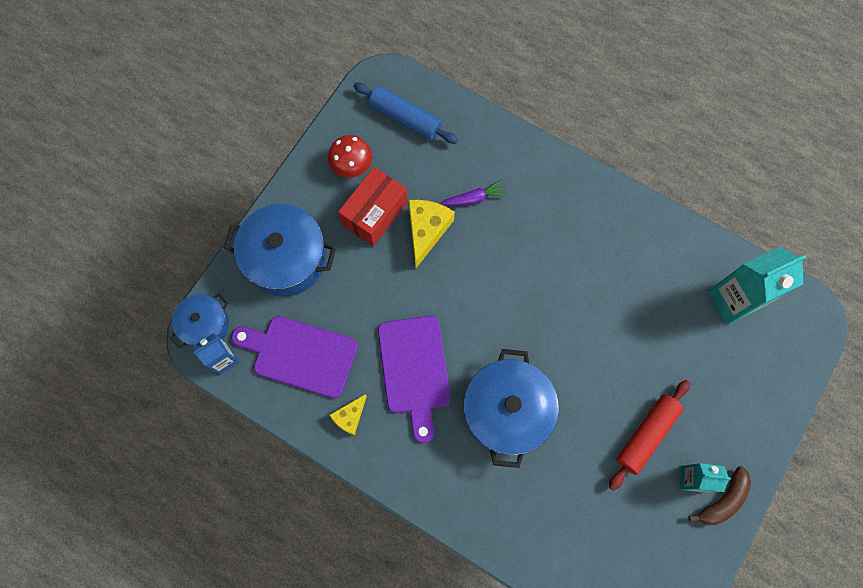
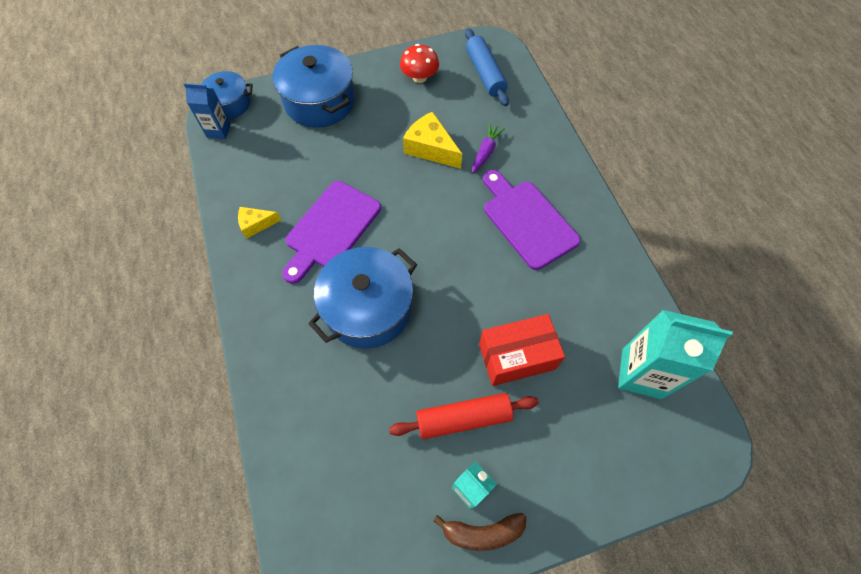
camera: 40 degrees right, 10 degrees down
purple cutting board [231,316,358,398] -> purple cutting board moved to [483,170,580,270]
red box [338,167,408,246] -> red box moved to [479,314,565,386]
yellow cheese [408,200,455,268] -> yellow cheese turned 105 degrees counterclockwise [403,111,462,169]
purple carrot [439,180,508,206] -> purple carrot turned 90 degrees counterclockwise [472,123,505,173]

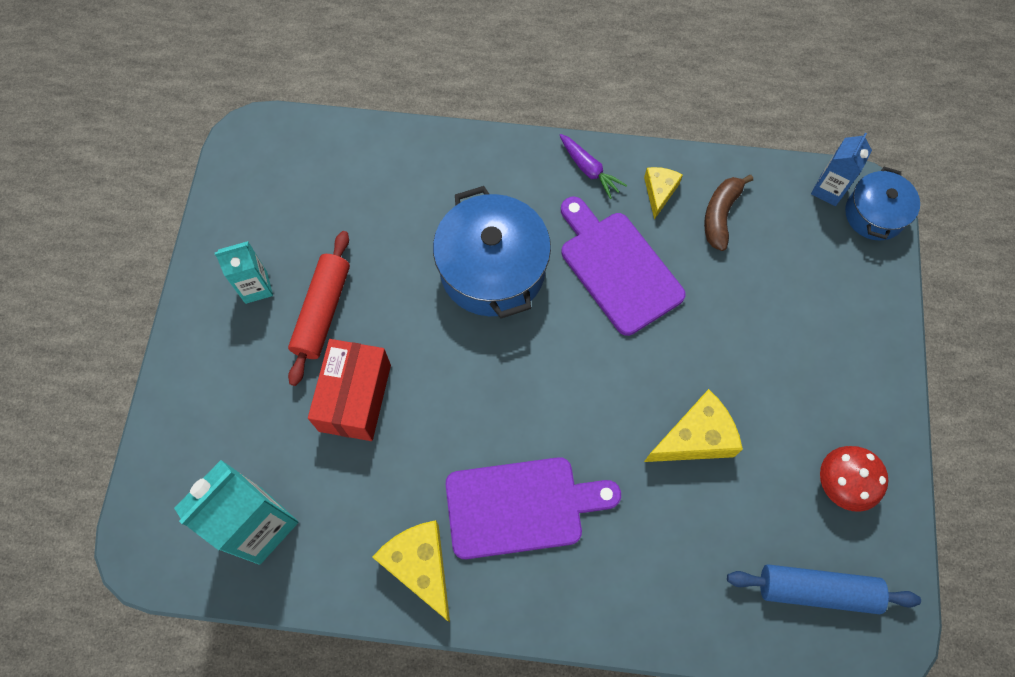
camera: 115 degrees right, 5 degrees up
blue pot [273,45,355,128] -> none
brown banana [433,513,526,551] -> brown banana moved to [704,175,753,251]
purple carrot [472,123,505,173] -> purple carrot moved to [560,134,627,199]
none -> yellow cheese [372,520,450,622]

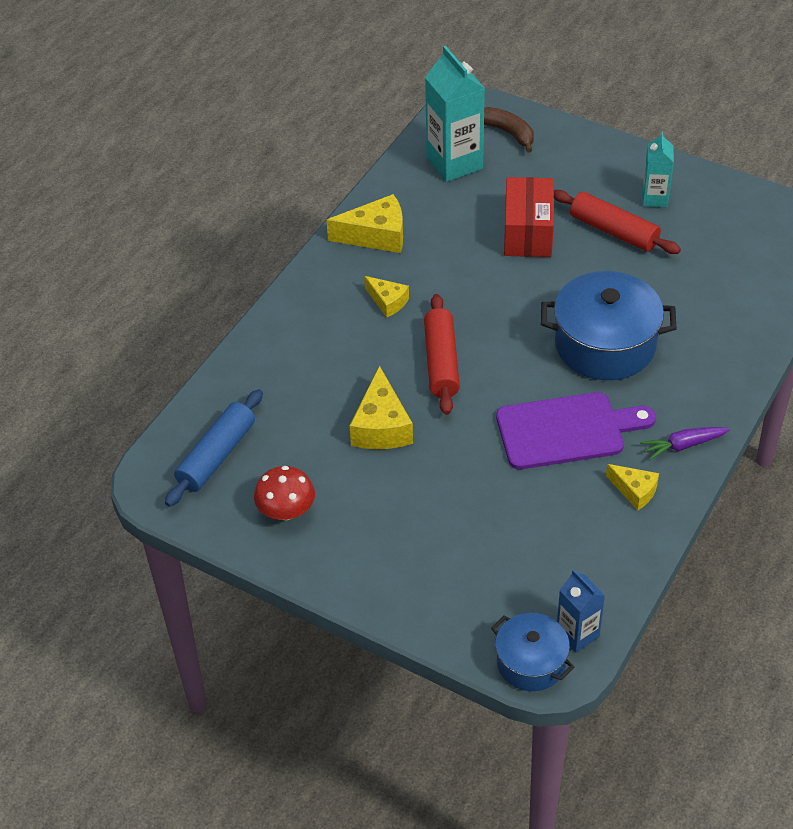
camera: 115 degrees right, 20 degrees down
red box [308,339,391,441] -> red box turned 60 degrees clockwise [504,177,554,257]
purple cutting board [446,457,621,559] -> yellow cheese [364,276,409,318]
brown banana [704,175,753,251] -> brown banana moved to [484,107,534,152]
none -> red rolling pin [424,294,460,415]

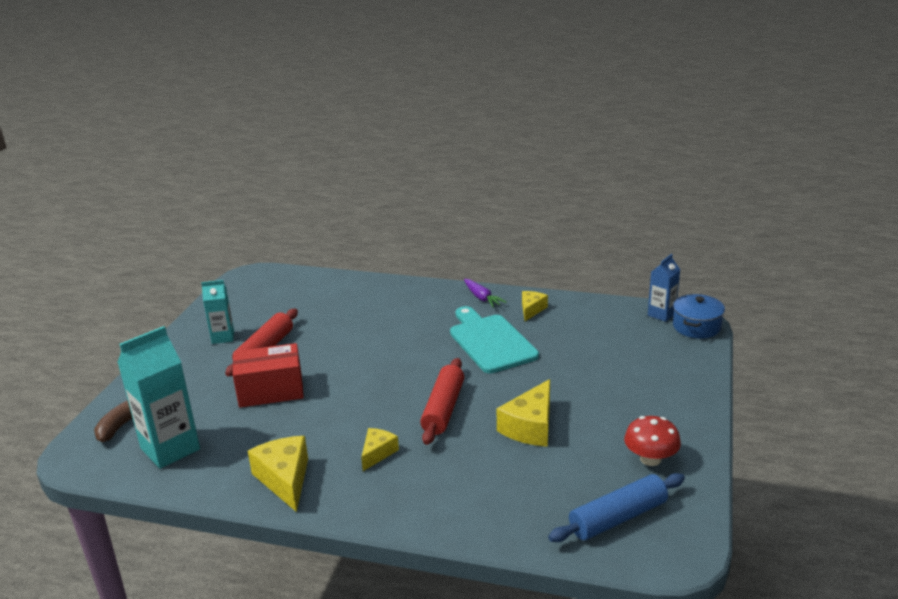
camera: 105 degrees left, 20 degrees down
blue rolling pin [165,389,263,507] -> blue rolling pin turned 45 degrees counterclockwise [548,473,685,542]
yellow cheese [349,365,413,449] -> yellow cheese turned 135 degrees clockwise [496,379,550,447]
red rolling pin [424,294,460,415] -> red rolling pin turned 60 degrees counterclockwise [420,358,464,445]
purple cutting board [496,392,656,469] -> turquoise cutting board [450,306,539,373]
blue pot [541,271,677,380] -> none

